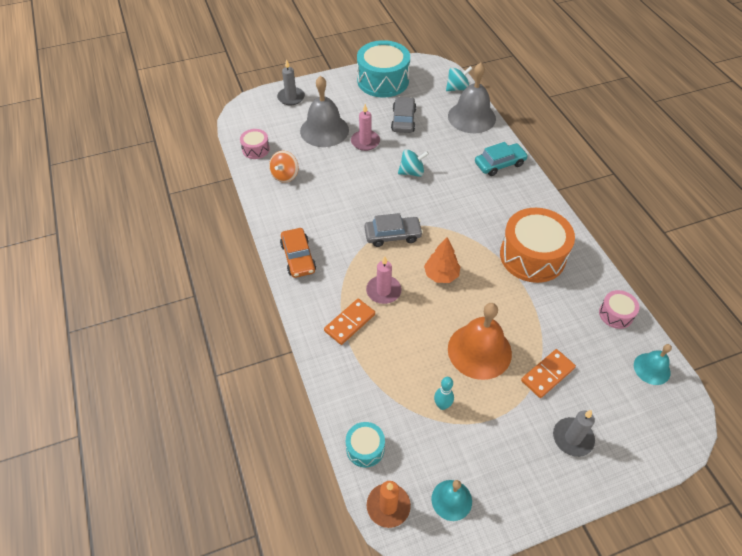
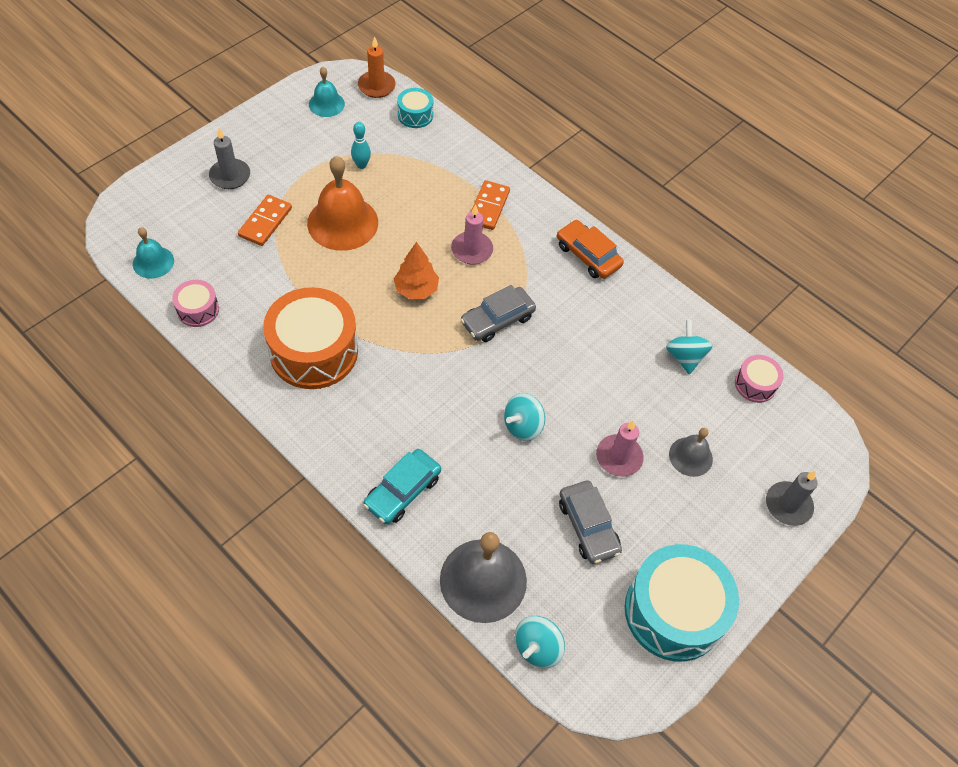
camera: 150 degrees right, 5 degrees up
orange spinning top [269,151,299,183] -> turquoise spinning top [666,320,713,375]
grey bell [300,75,349,147] -> grey bell [669,428,713,477], size x0.55

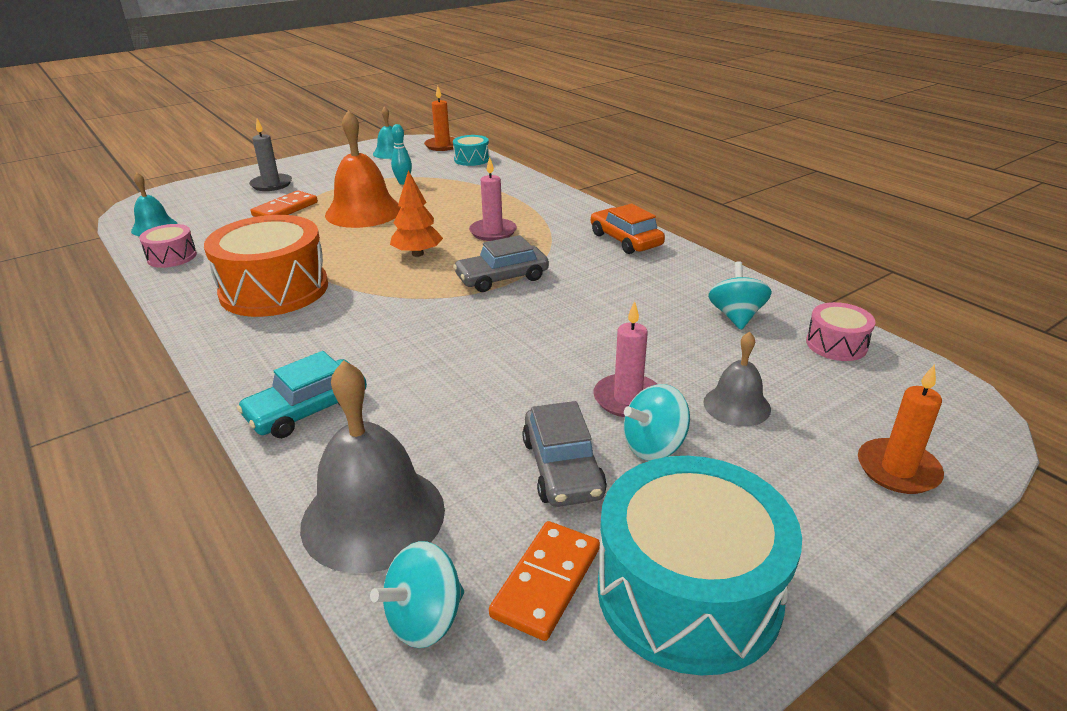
camera: 15 degrees right, 25 degrees down
orange domino [471,180,510,230] -> orange domino moved to [489,521,600,641]
turquoise spinning top [504,393,545,441] -> turquoise spinning top moved to [624,384,690,461]
grey candle [766,471,818,526] -> orange candle [858,364,944,494]

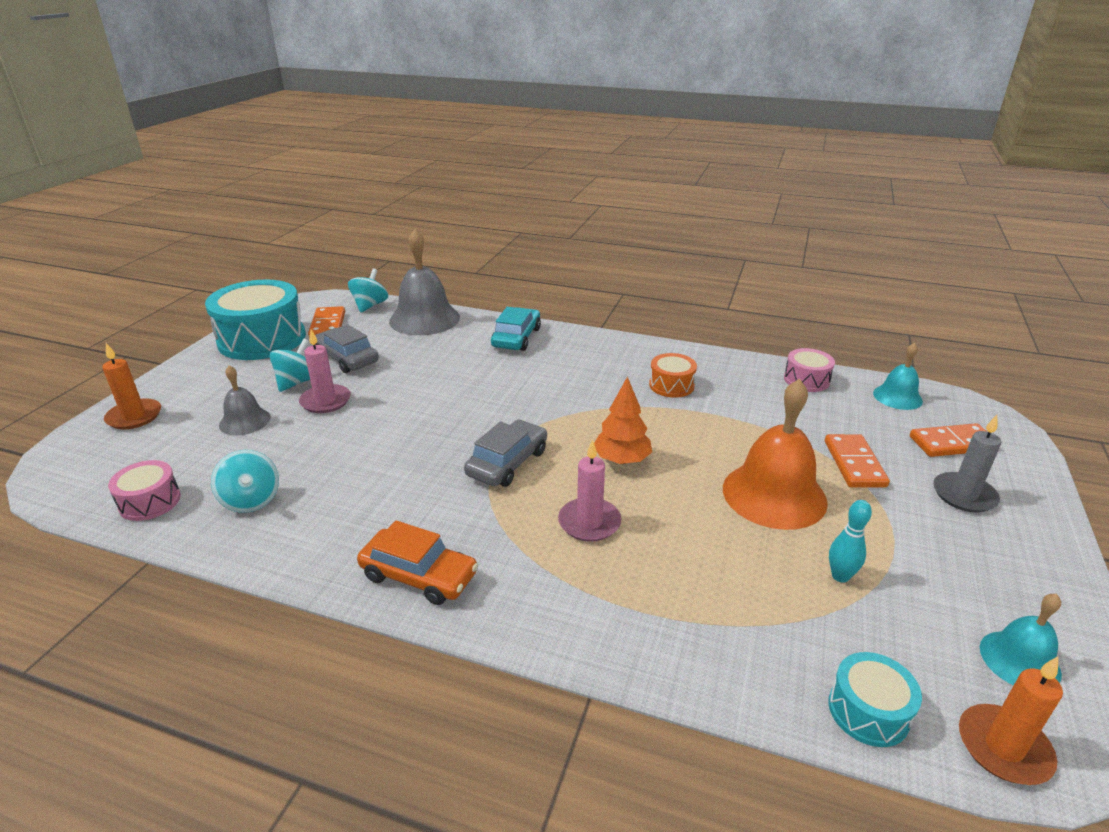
camera: 145 degrees right, 0 degrees up
orange drum [204,215,328,317] -> orange drum [649,353,697,398], size x0.48
none -> orange domino [910,423,987,457]

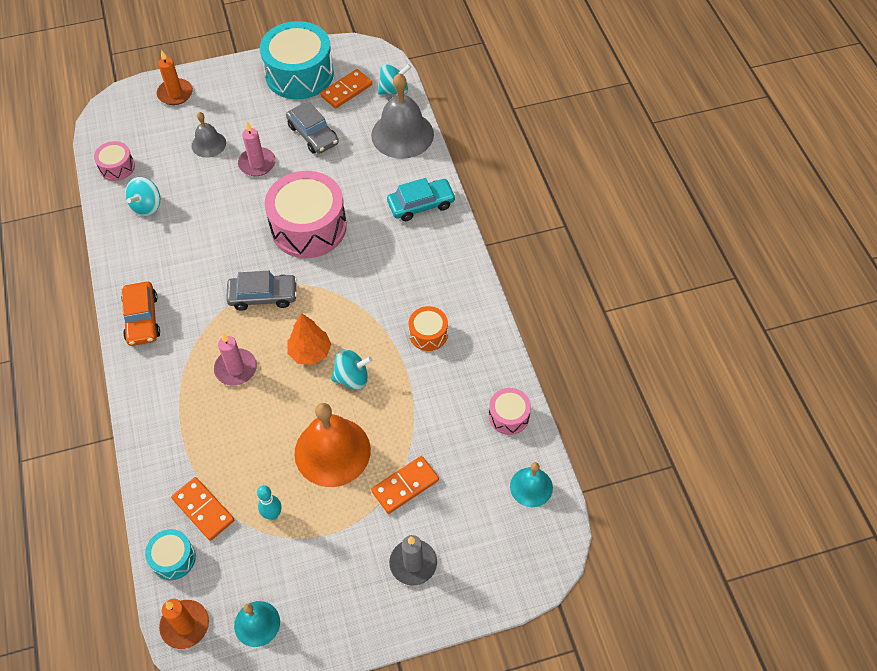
camera: 55 degrees right, 25 degrees up
turquoise spinning top [269,339,310,392] -> turquoise spinning top moved to [331,349,372,390]
grey car [315,325,379,373] -> grey car turned 135 degrees clockwise [286,102,339,154]
orange domino [910,423,987,457] -> orange domino moved to [171,477,234,541]
none -> pink drum [265,171,347,258]

